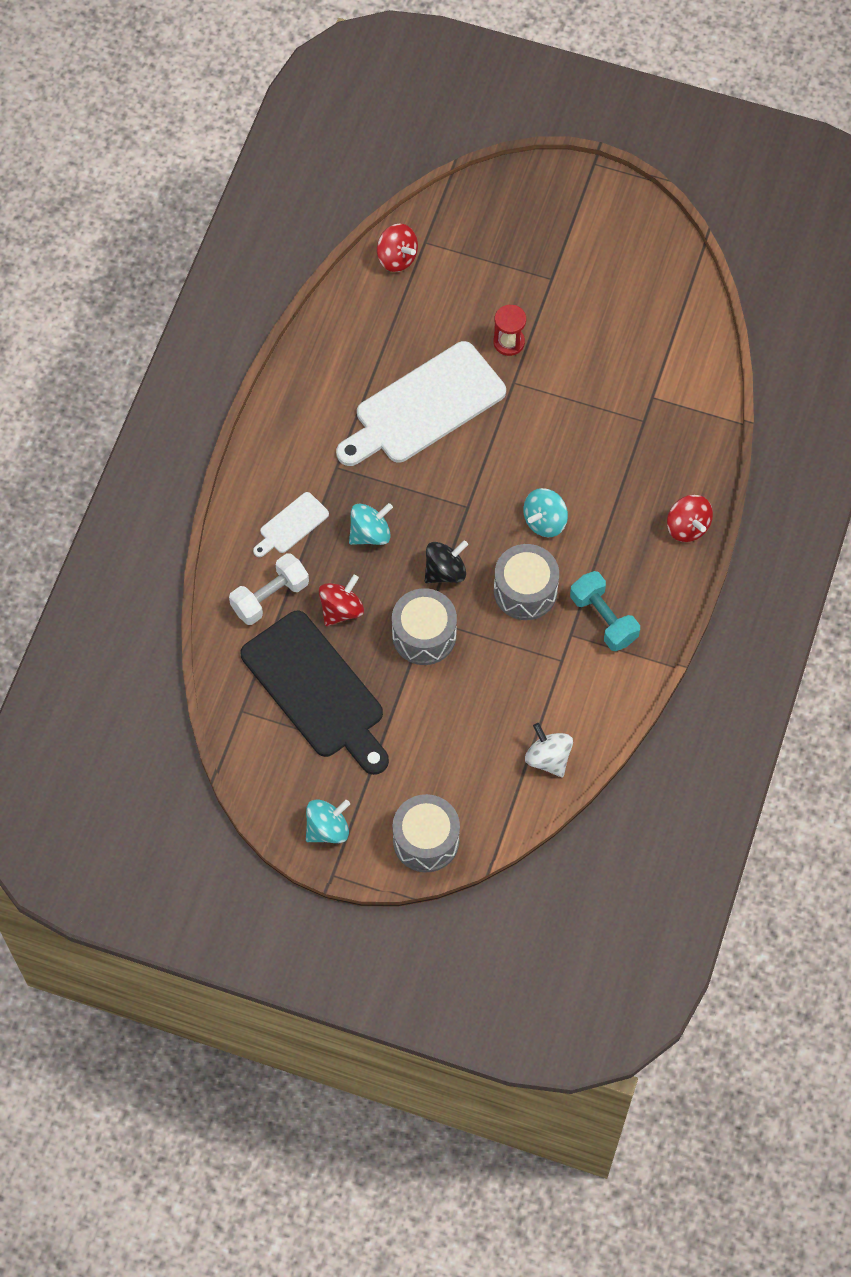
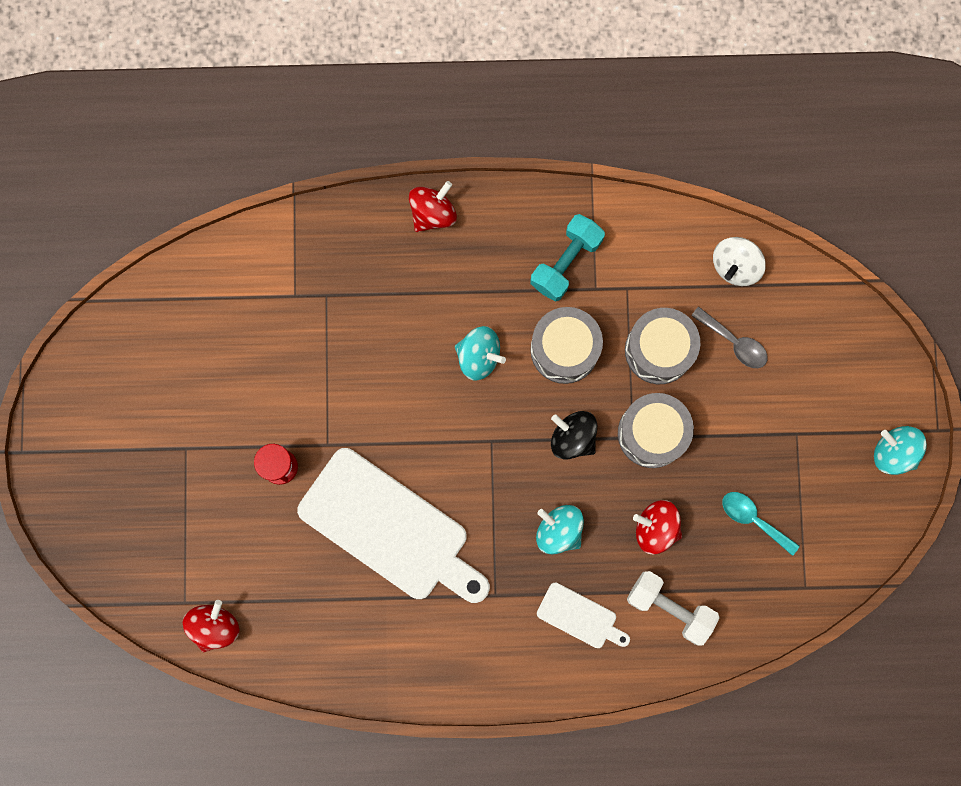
camera: 110 degrees left, 15 degrees up
black cutting board [240,611,389,775] -> turquoise spoon [722,492,800,556]
grey drum [392,794,460,872] -> grey drum moved to [625,308,700,384]
none -> grey spoon [691,307,768,368]

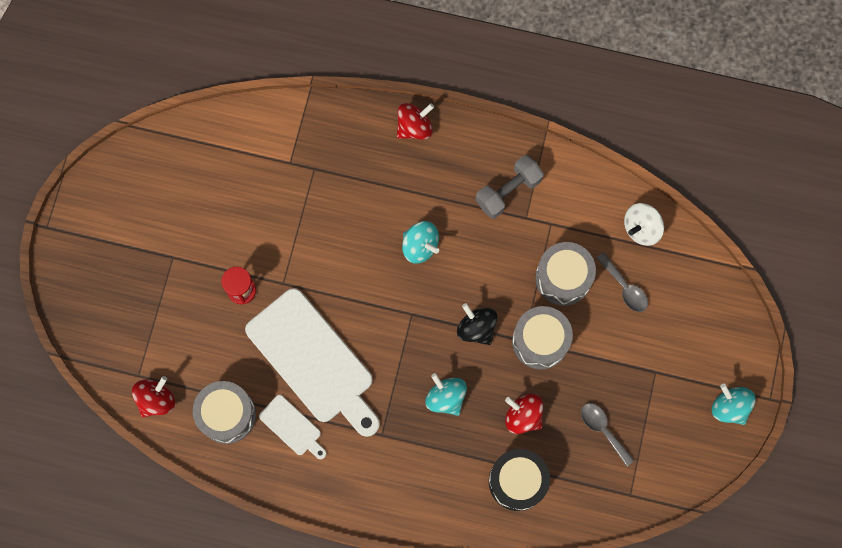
camera: 15 degrees right, 5 degrees down
grey drum [530,307,603,384] -> grey drum moved to [193,381,256,444]
turquoise dumbbell [531,214,605,302] -> grey dumbbell [476,155,544,219]
white cutting board [537,582,630,648] -> white cutting board moved to [259,395,326,459]
white dumbbell [627,571,720,646] -> black drum [489,449,550,511]
turquoise spoon [722,492,800,556] -> grey spoon [581,403,634,467]

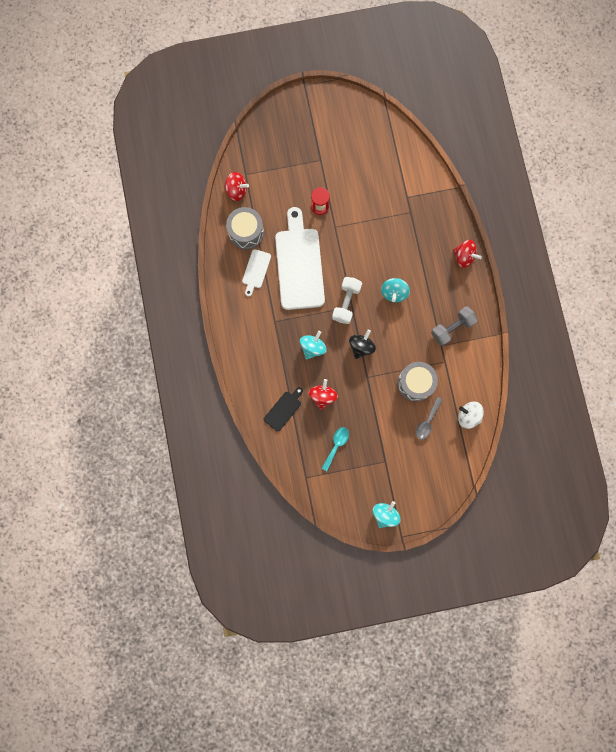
camera: 65 degrees right, 5 degrees up
white cutting board [245,288,380,437] -> white cutting board turned 150 degrees clockwise [275,207,325,310]
grey dumbbell [476,155,544,219] -> grey dumbbell turned 60 degrees counterclockwise [431,306,478,346]
black drum [489,449,550,511] -> black cutting board [264,387,303,432]
grey drum [512,306,573,370] -> none
grey spoon [581,403,634,467] -> turquoise spoon [321,427,349,471]
none -> white dumbbell [332,277,362,324]

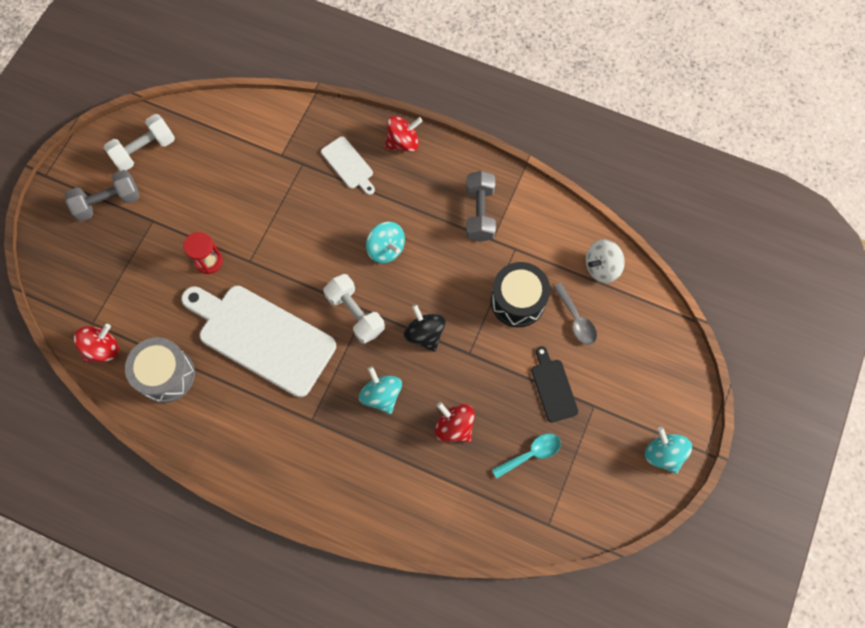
camera: 55 degrees left, 10 degrees down
white cutting board [242,249,271,296] -> white cutting board moved to [321,136,375,195]
black cutting board [264,387,303,432] -> black cutting board moved to [531,346,578,423]
turquoise spoon [321,427,349,471] -> turquoise spoon turned 90 degrees clockwise [492,433,561,478]
grey drum [397,362,438,401] -> black drum [491,262,550,327]
none -> grey dumbbell [65,170,140,222]
none -> white dumbbell [104,114,175,171]

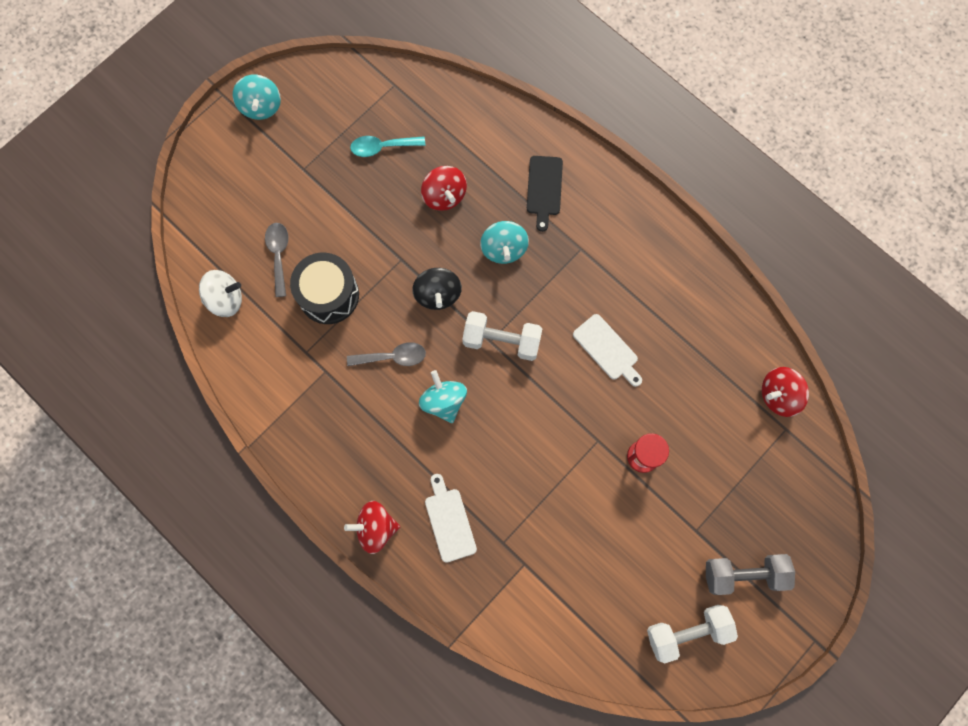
camera: 160 degrees left, 5 degrees up
grey drum [125,337,195,403] -> none
white cutting board [181,286,336,397] -> white cutting board [573,314,642,387], size x0.46
white dumbbell [323,274,385,344] -> white dumbbell turned 60 degrees counterclockwise [462,311,542,361]
grey dumbbell [466,171,496,242] -> none
black cutting board [531,346,578,423] -> black cutting board moved to [527,156,563,232]
none -> grey spoon [347,342,426,366]

